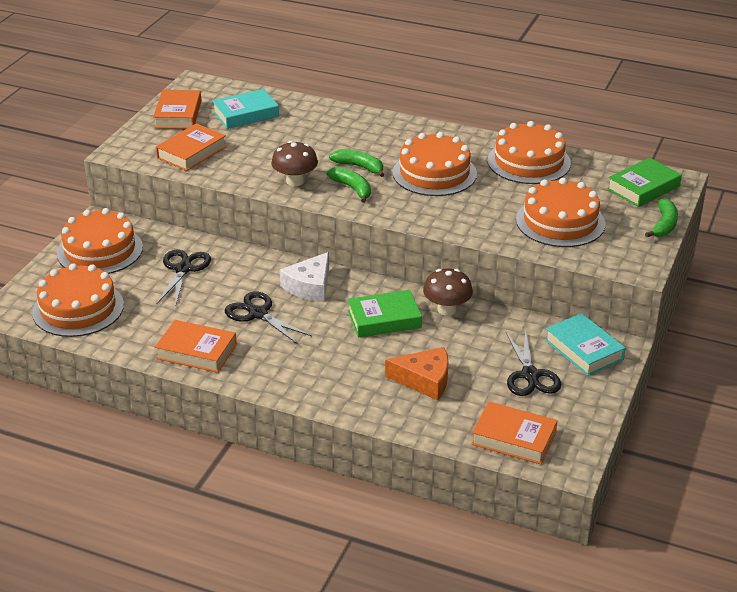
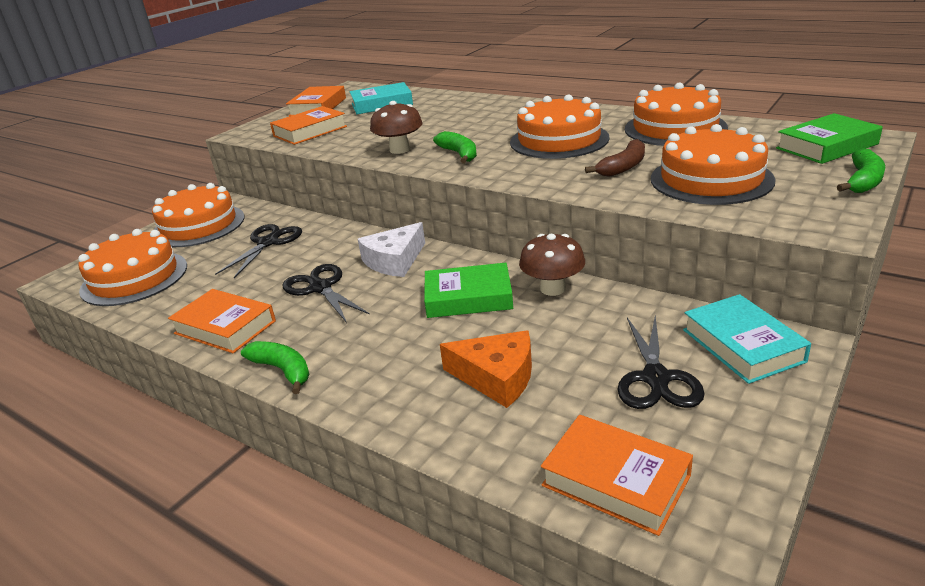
camera: 15 degrees right, 5 degrees down
green banana [329,149,384,177] -> green banana moved to [241,341,310,394]
none -> brown banana [585,139,645,177]

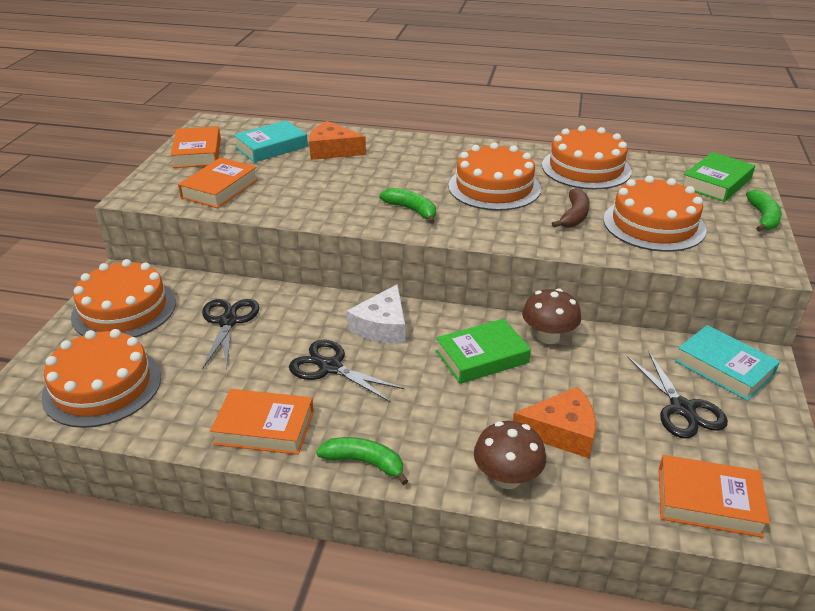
camera: 25 degrees left, 5 degrees up
brown mushroom [370,101,423,154] -> brown mushroom moved to [474,421,546,489]
none -> orange cheese [309,121,366,160]

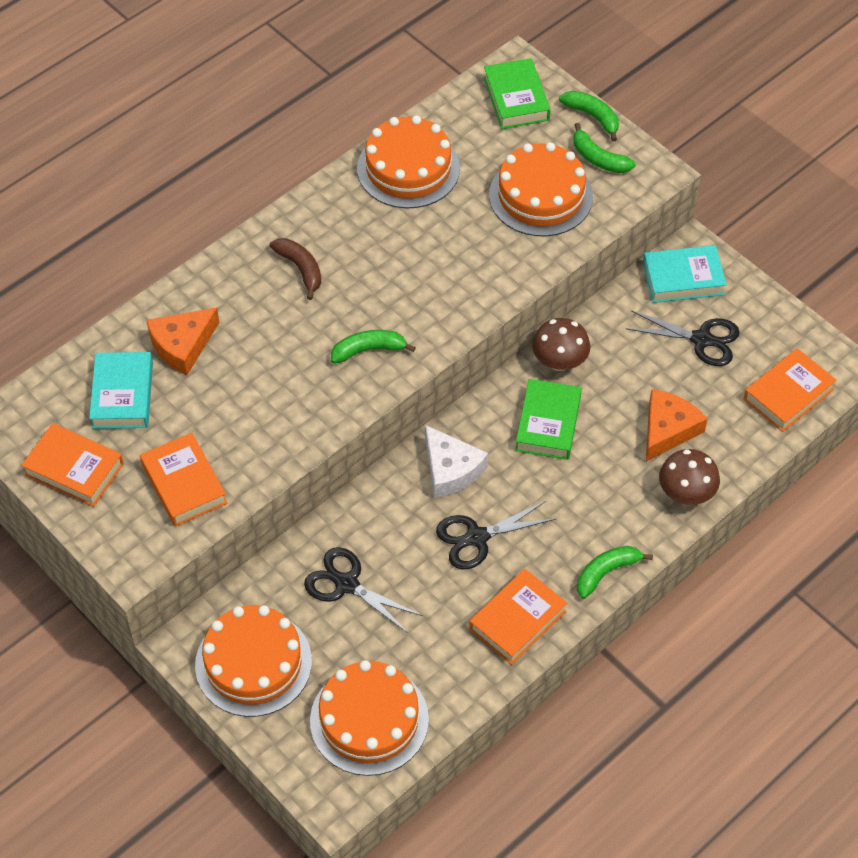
camera: 55 degrees left, 20 degrees up
orange cake [448,142,541,211] -> none
brown banana [551,188,590,228] -> brown banana moved to [270,238,321,300]
none -> green banana [573,123,636,173]

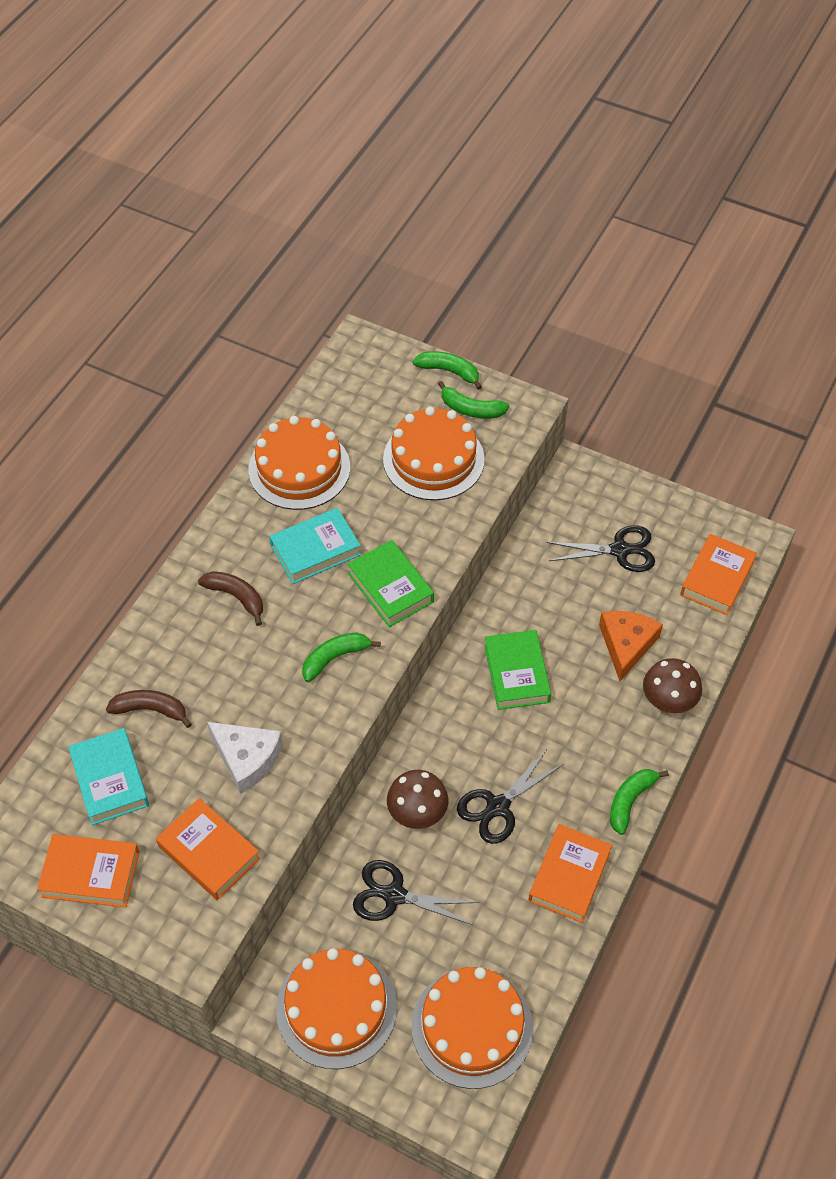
camera: 20 degrees left, 0 degrees up
orange cheese [146,308,219,375] -> brown banana [106,690,192,728]
white cheese [425,425,488,498] -> white cheese moved to [207,722,283,794]
green book [484,58,551,129] -> green book moved to [347,540,434,627]
brown mushroom [532,318,591,371] -> brown mushroom moved to [387,770,448,829]
turquoise book [643,245,727,303] -> turquoise book moved to [270,508,361,584]

